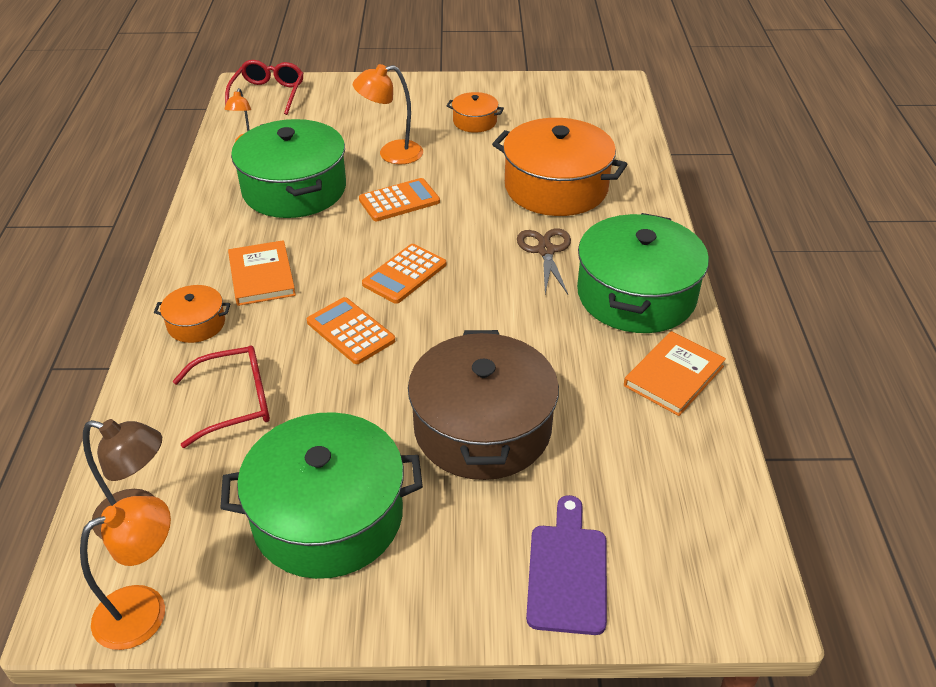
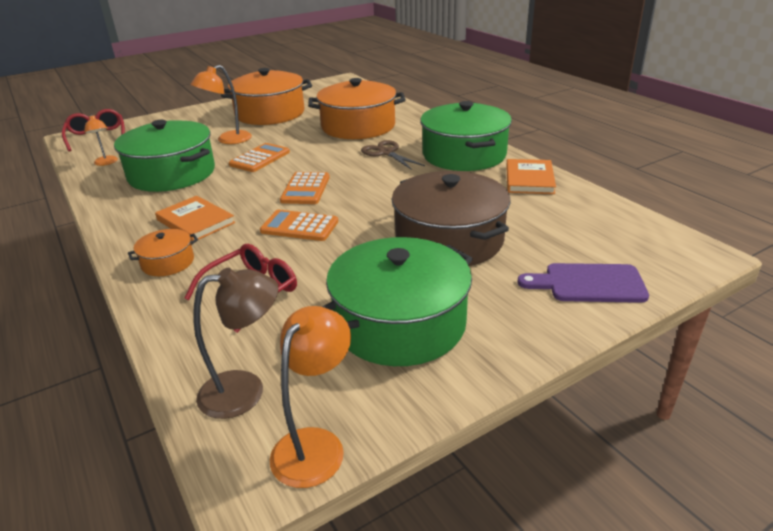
camera: 30 degrees left, 10 degrees down
orange pot [447,92,504,133] -> orange pot [221,68,312,125], size x2.14
purple cutting board [526,495,607,635] -> purple cutting board turned 60 degrees counterclockwise [517,263,649,303]

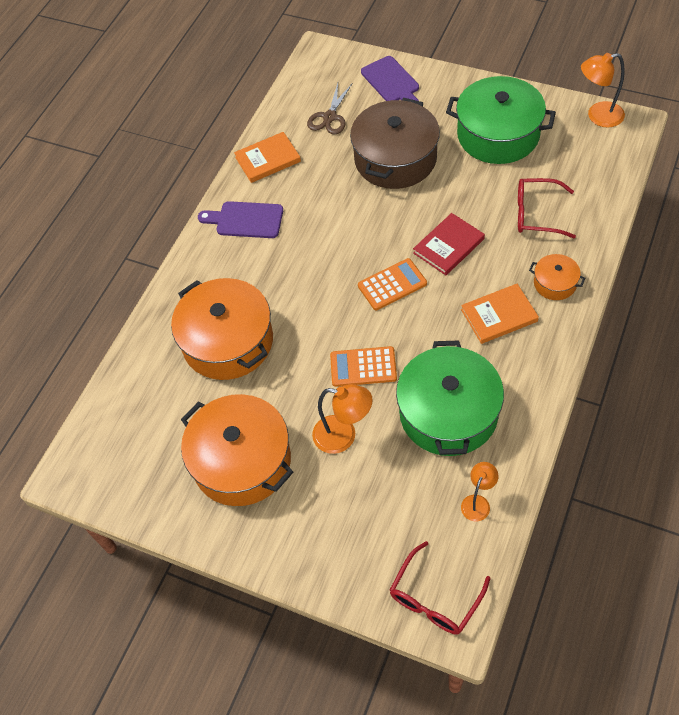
camera: 120 degrees left, 25 degrees up
orange book [155,196,235,241] -> orange book turned 60 degrees clockwise [461,284,539,344]
brown lamp [193,268,279,419] -> none
orange calculator [260,210,338,241] -> red book [413,213,485,275]
brown scissors [361,140,425,170] -> brown scissors moved to [307,83,353,135]
green pot [420,101,512,171] -> purple cutting board [198,201,283,238]

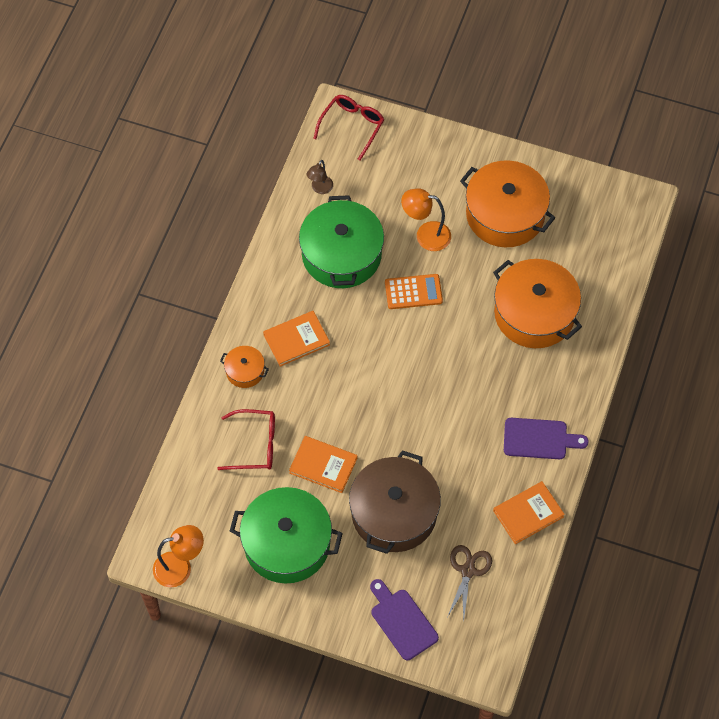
camera: 170 degrees right, 5 degrees up
orange calculator [358,258,427,310] -> none
red book [413,213,485,275] -> none
orange lamp [461,462,499,522] -> brown lamp [307,160,333,194]
none -> orange book [289,436,358,493]

